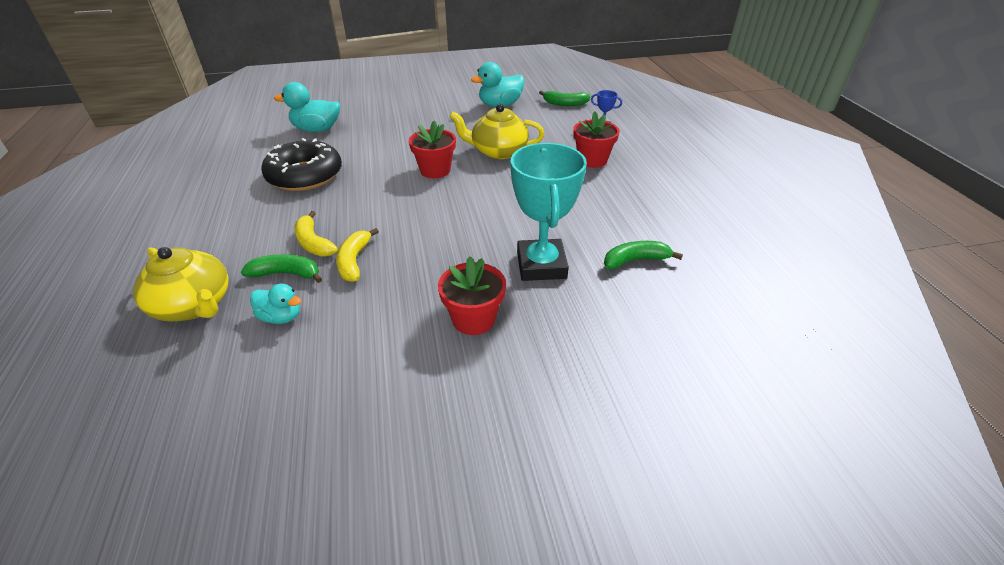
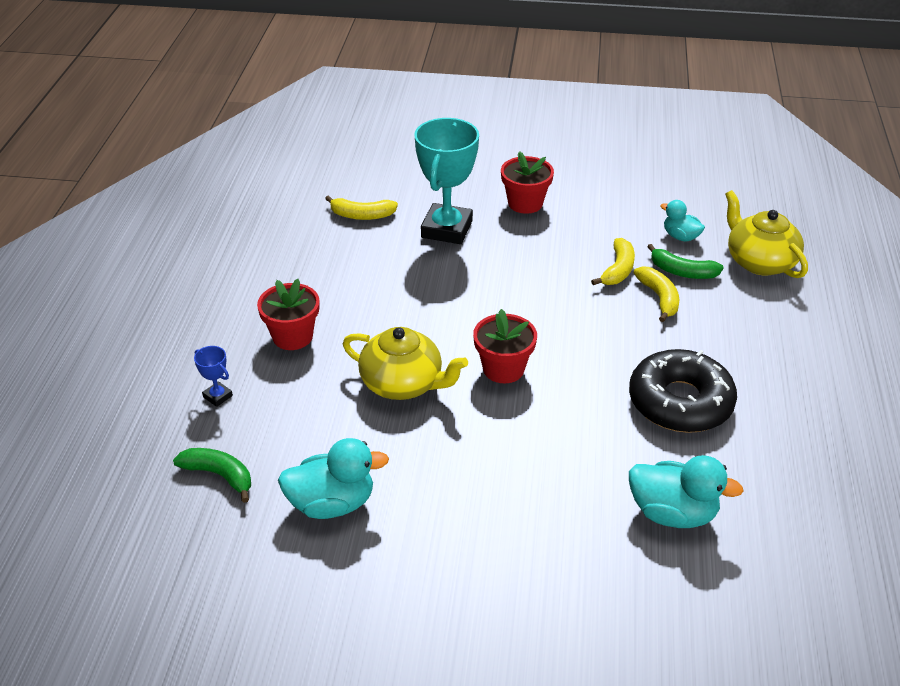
camera: 160 degrees left, 0 degrees up
green banana [604,241,683,269] -> yellow banana [325,195,398,220]

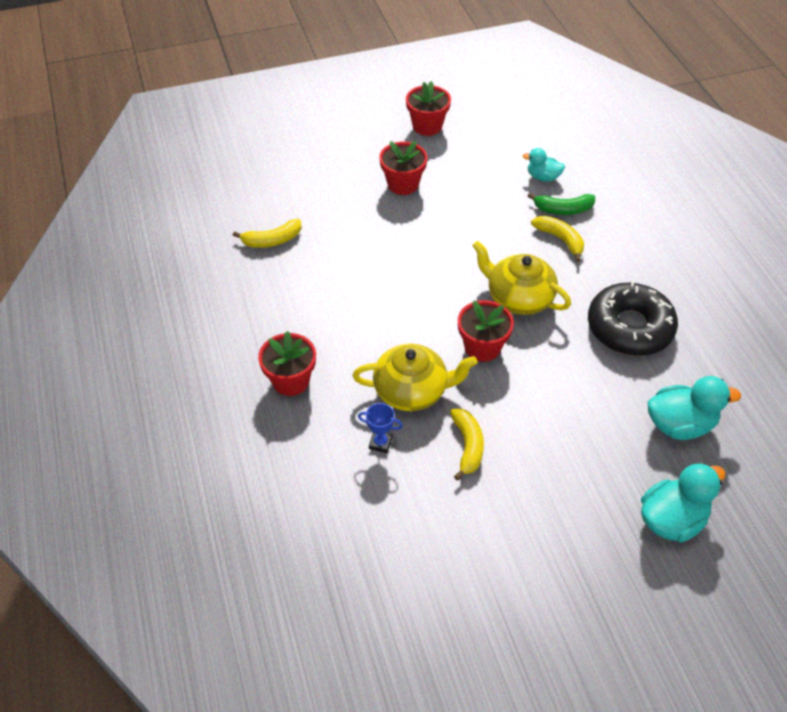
camera: 25 degrees left, 10 degrees up
green banana [173,448,251,503] -> none
blue trophy [194,346,233,407] -> blue trophy moved to [358,403,403,453]
turquoise duck [278,438,389,519] -> turquoise duck moved to [641,463,726,542]
turquoise trophy [414,118,479,244] -> none
yellow banana [591,238,635,285] -> yellow banana moved to [450,408,484,481]
yellow teapot [725,190,808,278] -> yellow teapot moved to [472,241,571,315]
none -> red flower pot [406,81,451,136]

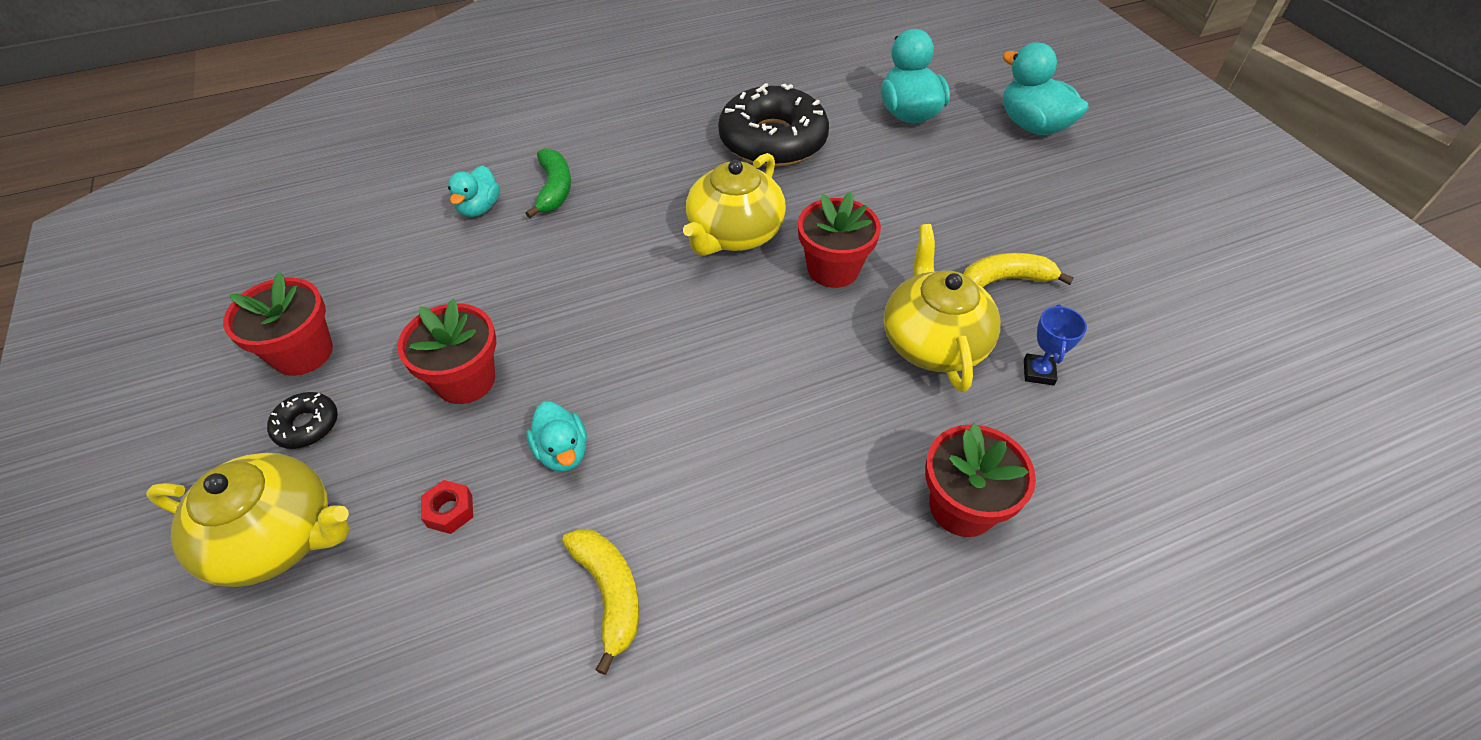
camera: 95 degrees left, 0 degrees up
yellow banana [531,216,584,262] -> none
none -> yellow teapot [146,453,349,587]
none -> black donut [267,392,338,449]
none -> red nut [421,480,473,534]
none -> turquoise duck [527,402,587,472]

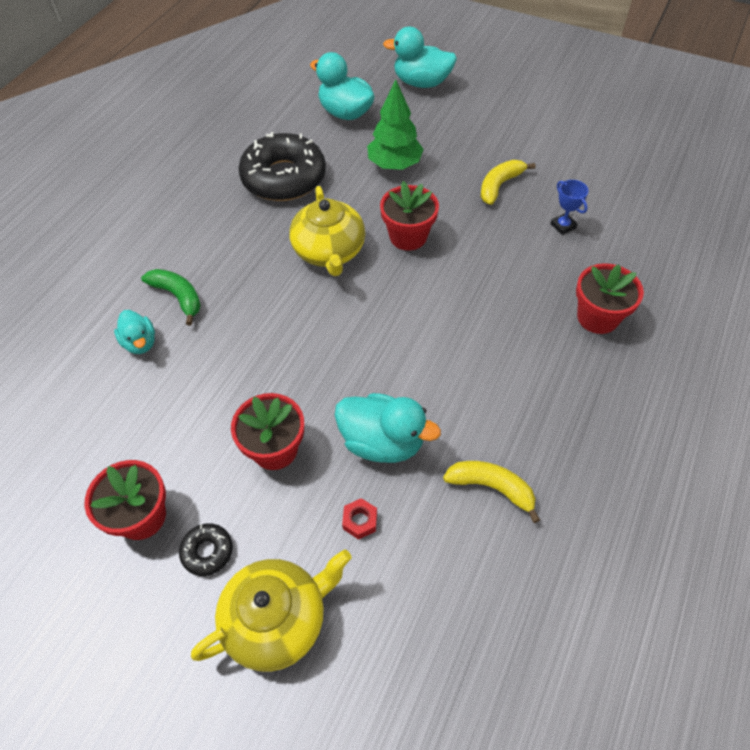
camera: 40 degrees left, 5 degrees up
turquoise duck [527,402,587,472] -> turquoise duck [335,393,441,463], size x1.66
yellow teapot [884,224,1001,392] -> none
none -> green tree [367,80,424,170]

